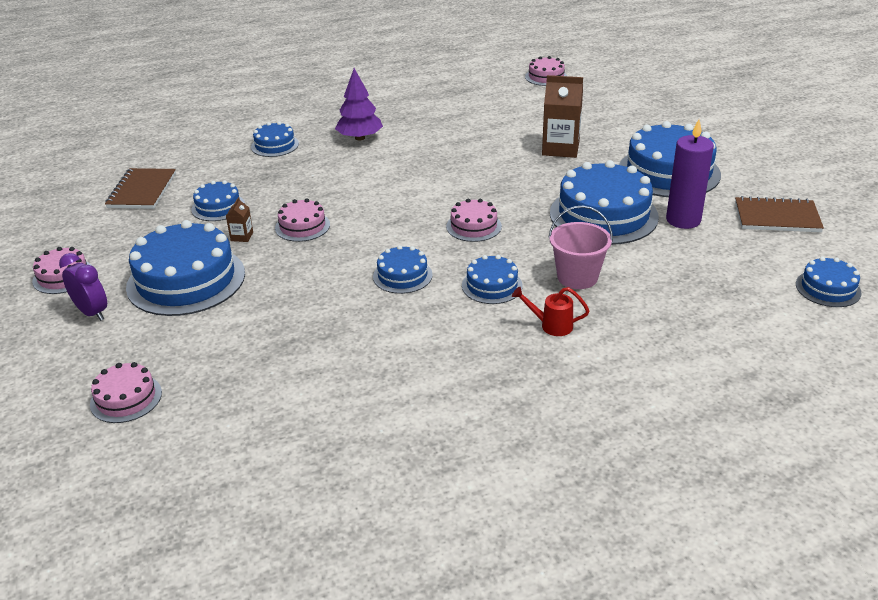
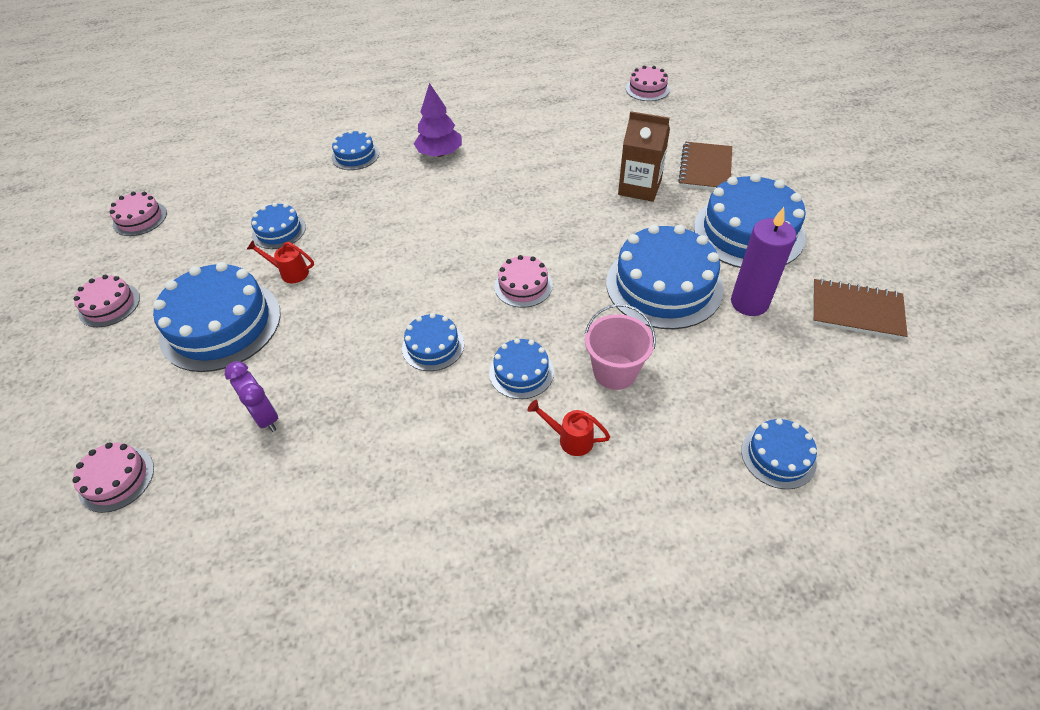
camera: 10 degrees right, 15 degrees up
purple clock [59,253,107,321] -> purple clock moved to [225,361,278,432]
brown notebook [105,168,176,209] -> brown notebook moved to [678,142,732,190]
brown carton [226,197,253,242] -> red watering can [246,240,314,283]
pink cake [275,198,330,242] -> pink cake moved to [110,192,167,236]
blue cake [796,257,862,307] -> blue cake moved to [741,418,817,489]

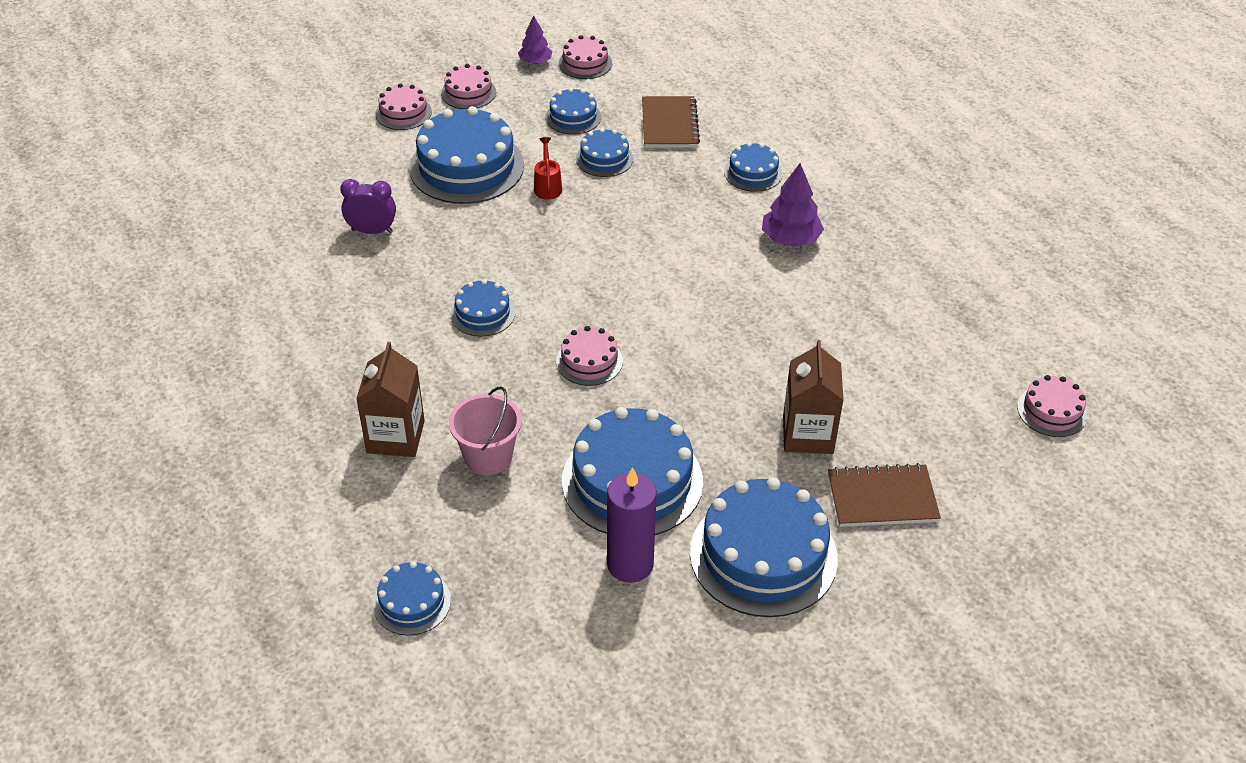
camera: 70 degrees right, 5 degrees down
pink cake [72,442,154,513] -> pink cake moved to [375,83,432,130]
purple clock [225,361,278,432] -> purple clock turned 120 degrees counterclockwise [340,179,396,234]
blue cake [489,338,554,399] -> blue cake moved to [545,88,601,134]
red watering can [528,400,610,456] -> brown carton [356,342,425,457]
brown notebook [813,279,908,340] -> brown notebook moved to [642,96,700,148]
none -> purple tree [518,16,552,64]

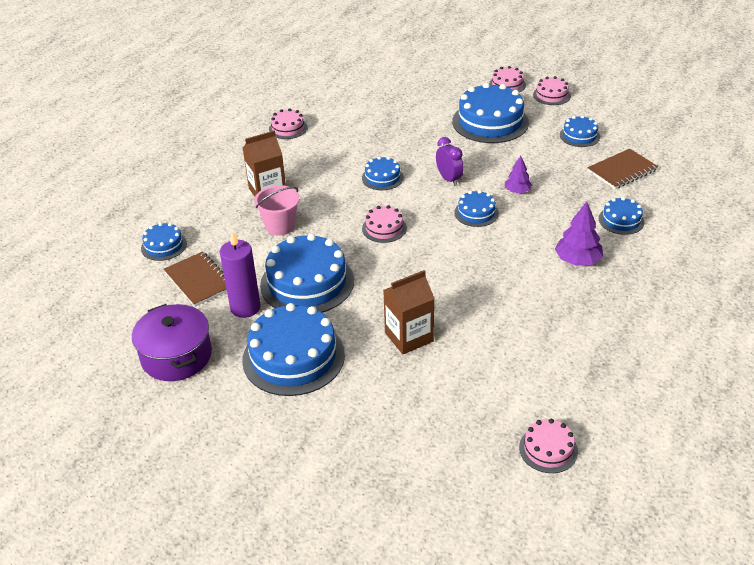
camera: 60 degrees right, 5 degrees down
purple clock [340,179,396,234] -> purple clock moved to [436,137,464,186]
purple tree [518,16,552,64] -> purple tree moved to [505,156,532,193]
red watering can [534,137,562,200] -> none
pink cake [559,35,612,79] -> pink cake moved to [269,108,308,139]
blue cake [576,128,634,177] -> blue cake moved to [454,190,499,227]
brown notebook [828,463,941,527] -> brown notebook moved to [164,251,227,307]
none -> purple pot [132,304,212,381]

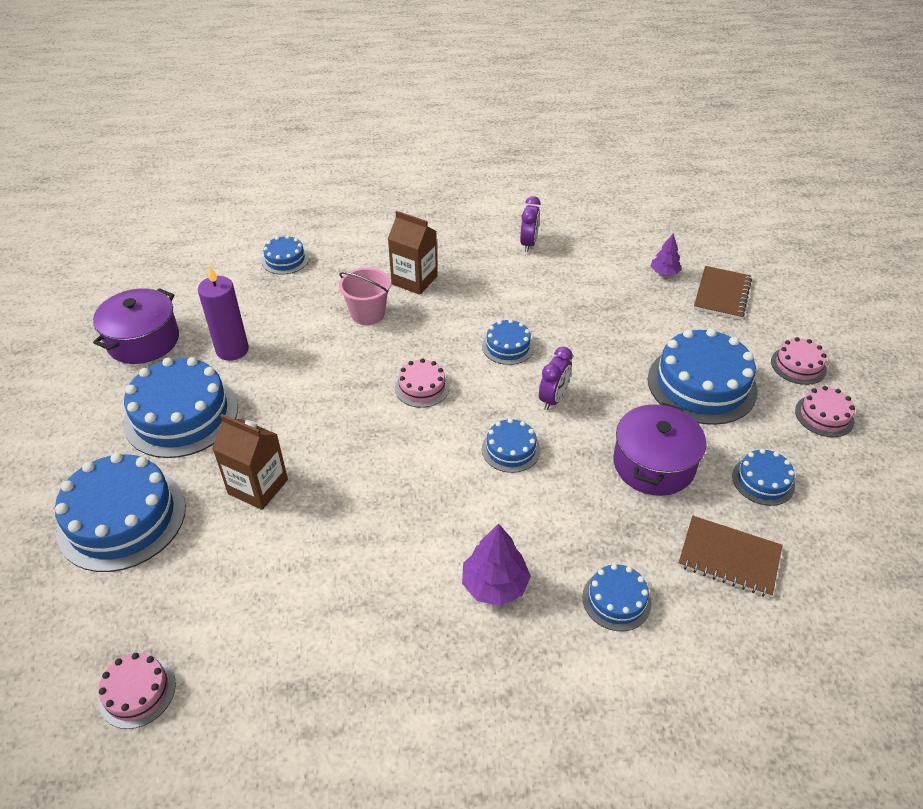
camera: 55 degrees right, 5 degrees up
brown notebook [164,251,227,307] -> brown notebook moved to [694,266,752,320]
blue cake [260,233,354,313] -> blue cake moved to [55,453,186,572]
pink cake [269,108,308,139] -> purple clock [520,196,541,252]
purple tree [505,156,532,193] -> purple tree moved to [651,233,682,275]
none -> purple pot [613,402,706,496]

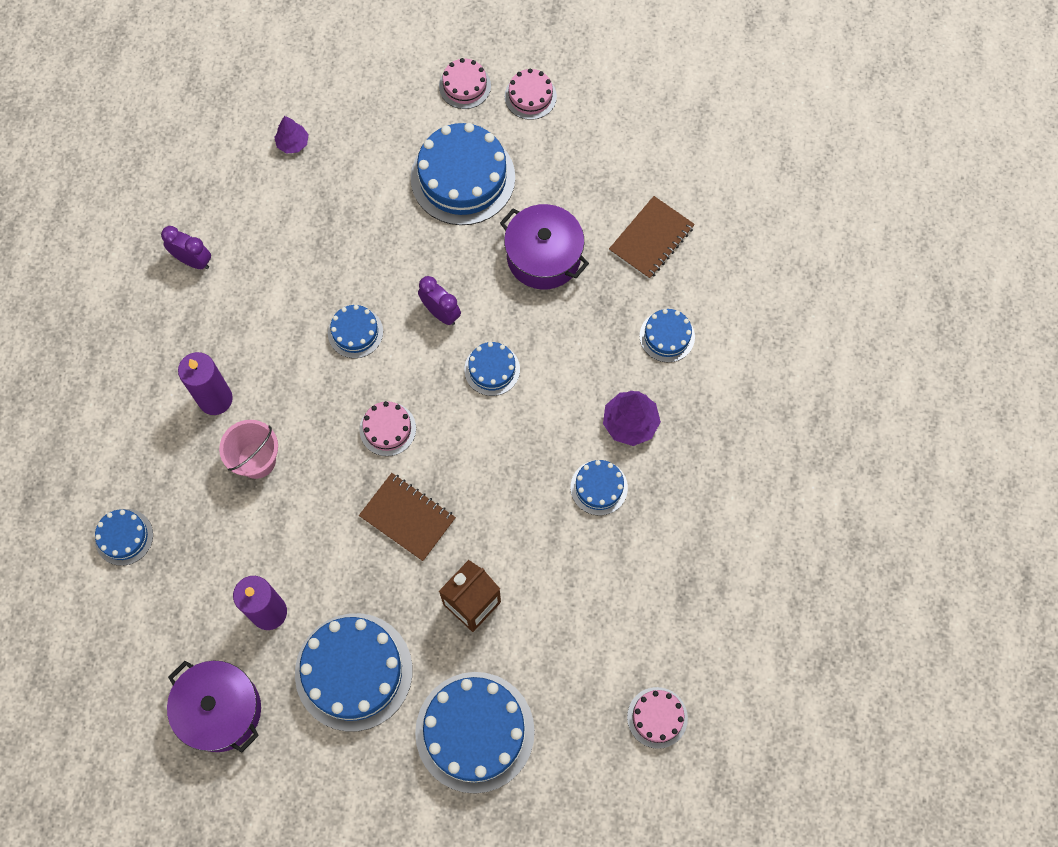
camera: 75 degrees left, 25 degrees up
brown carton [388,211,438,295] -> purple candle [178,352,233,415]
brown notebook [694,266,752,320] -> brown notebook moved to [359,473,456,561]
blue cake [732,449,795,506] -> blue cake moved to [570,460,628,516]

